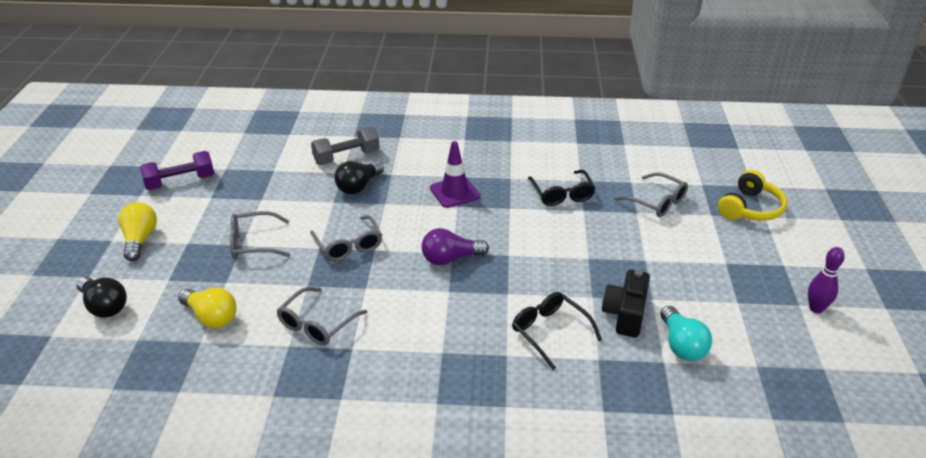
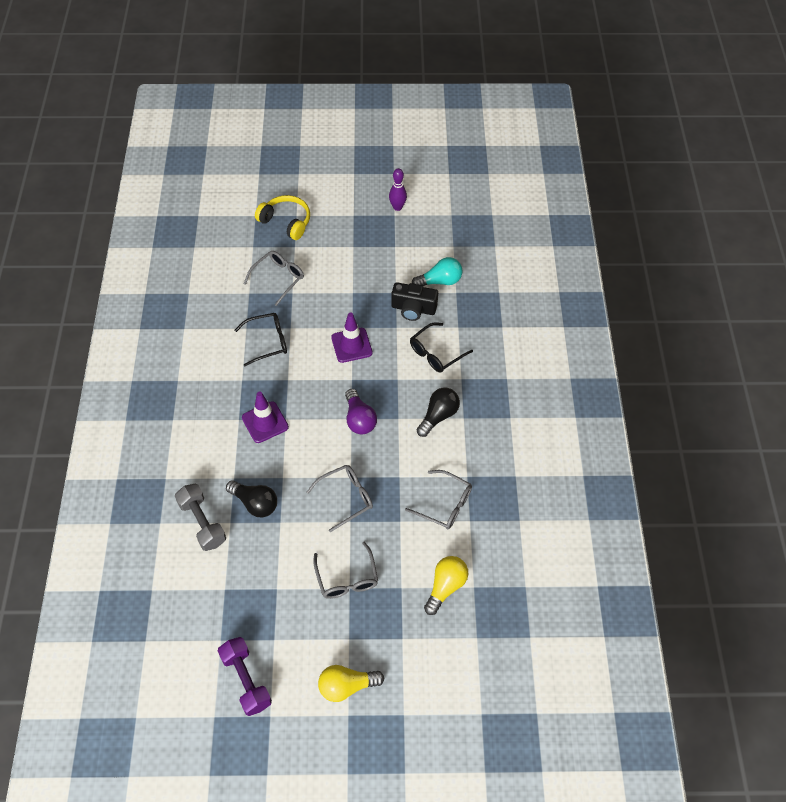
camera: 95 degrees left, 20 degrees up
black light bulb [76,276,127,317] -> black light bulb moved to [417,388,460,437]
none -> purple traffic cone [331,312,373,363]

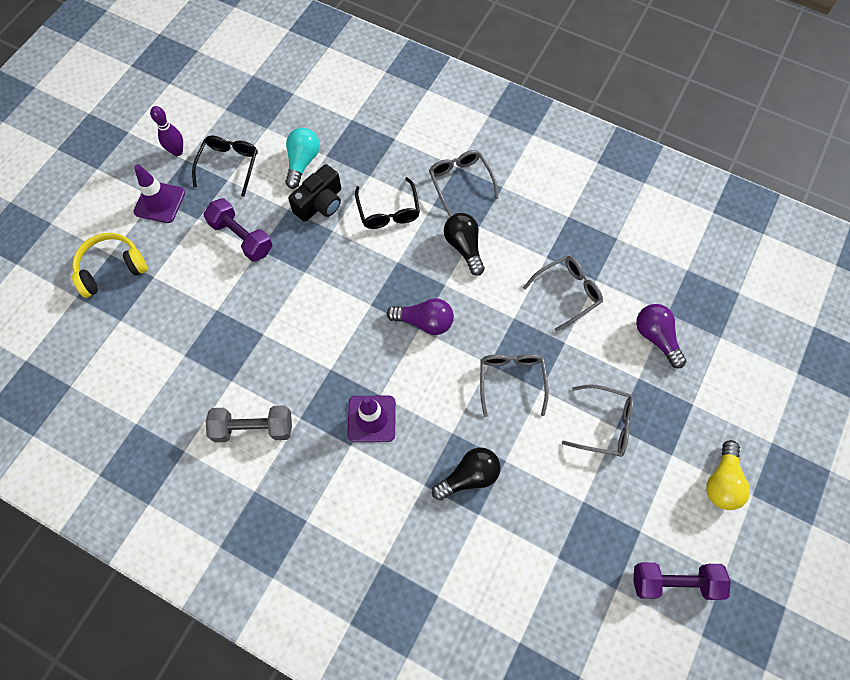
camera: 60 degrees left, 10 degrees up
grey dumbbell [175,484,226,551] -> grey dumbbell moved to [205,405,292,442]
black glasses [234,313,287,366] -> black glasses moved to [192,136,258,197]
grey glasses [244,251,304,306] -> grey glasses moved to [429,150,498,216]
purple traffic cone [331,312,373,363] -> purple traffic cone moved to [133,164,185,223]
yellow light bulb [424,556,468,615] -> purple light bulb [636,304,686,368]
none -> purple dumbbell [203,198,273,262]

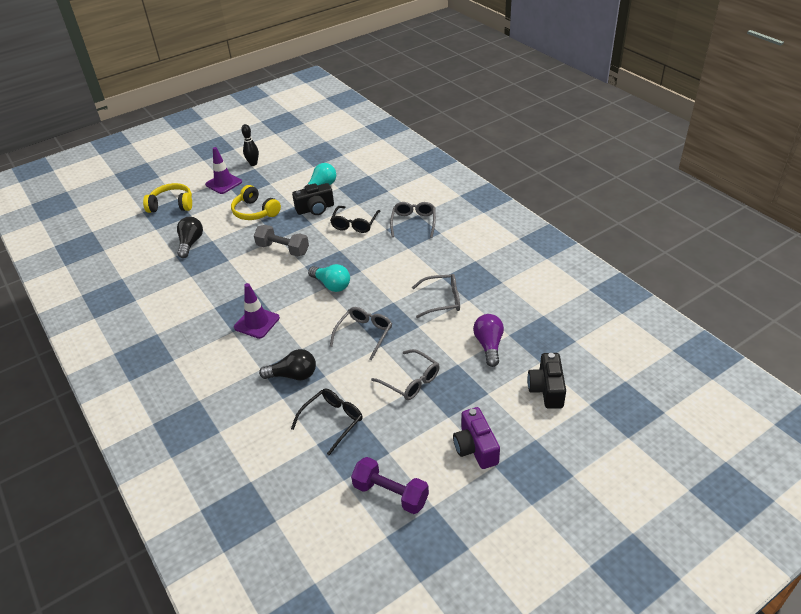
camera: 30 degrees right, 25 degrees down
purple bowling pin [150,106,183,156] -> black bowling pin [241,124,259,166]
black glasses [192,136,258,197] -> black glasses moved to [291,388,363,455]
purple dumbbell [203,198,273,262] -> yellow headphones [231,185,281,220]
grey dumbbell [205,405,292,442] -> grey dumbbell moved to [254,225,309,257]
purple light bulb [387,298,454,335] -> turquoise light bulb [308,264,350,292]
black light bulb [444,213,485,276] -> black light bulb moved to [177,217,203,258]
yellow light bulb [706,440,750,510] -> purple camera [453,407,500,469]
none -> black camera [527,353,566,409]

